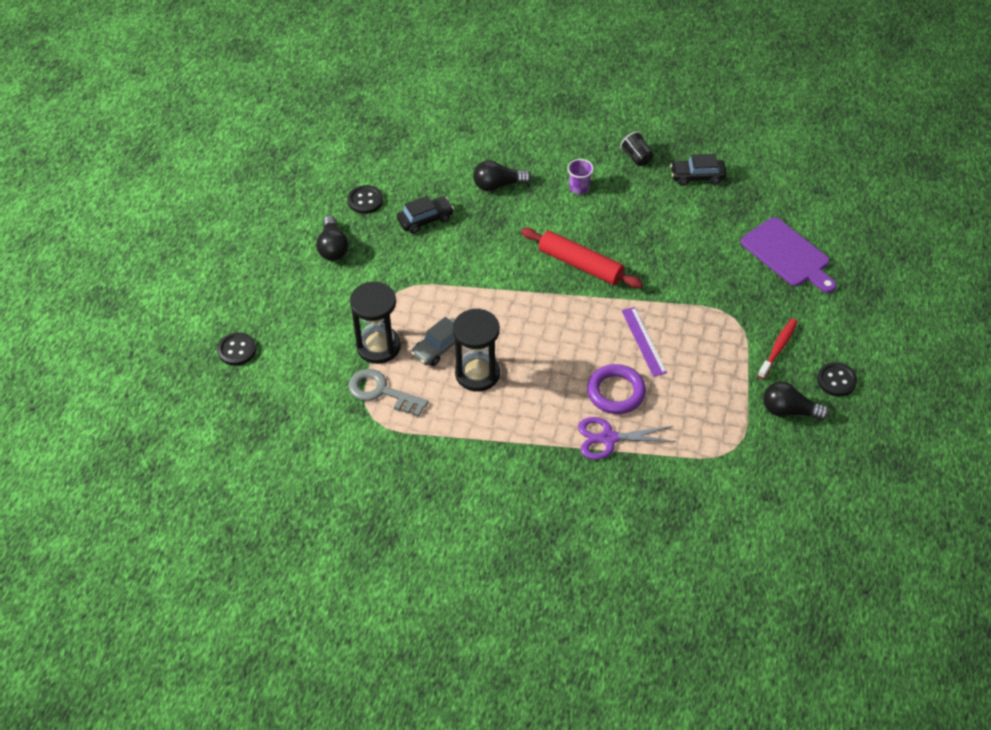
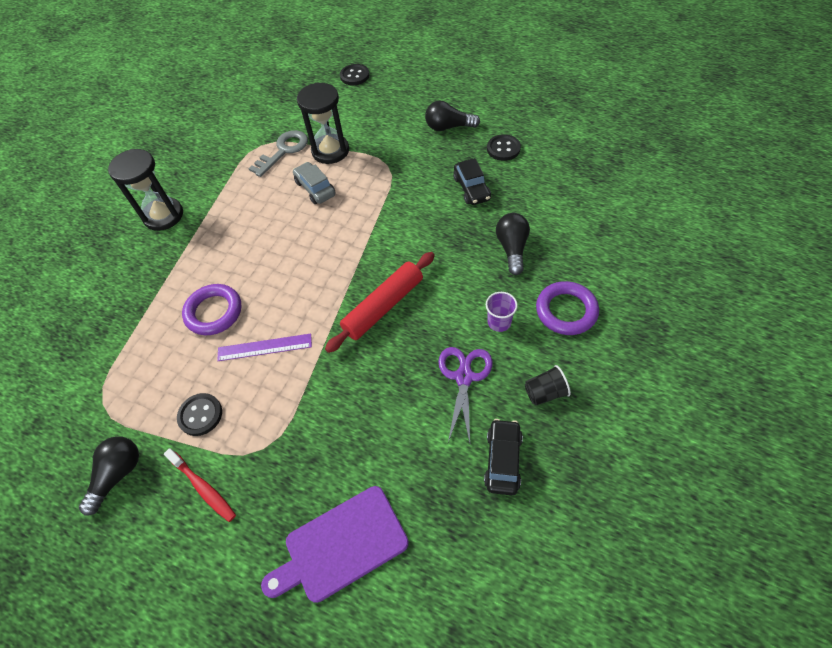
camera: 105 degrees right, 5 degrees up
black hourglass [453,309,500,392] -> black hourglass moved to [108,149,183,231]
purple scissors [578,417,676,460] -> purple scissors moved to [438,347,492,443]
black button [817,362,857,397] -> black button moved to [177,393,222,436]
none -> purple ring [536,281,599,335]

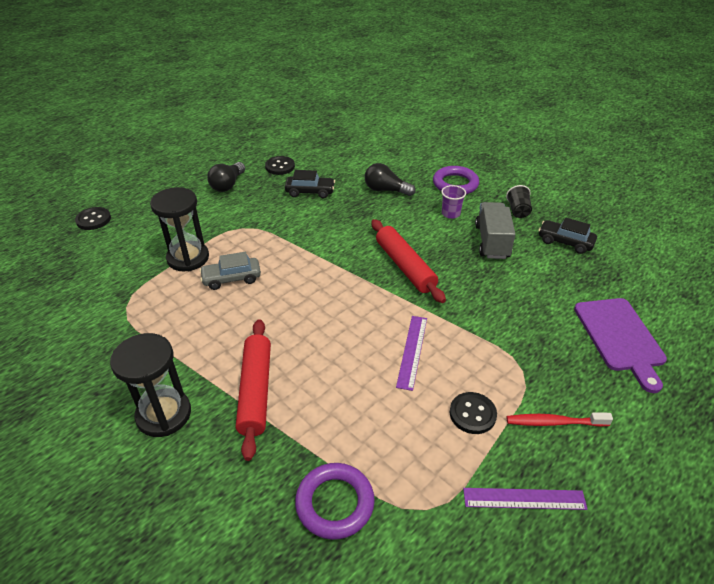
camera: 75 degrees left, 15 degrees down
black light bulb [79,436,139,516] -> purple ruler [463,488,588,510]
red toothbrush [164,448,236,522] -> red toothbrush turned 150 degrees counterclockwise [507,412,613,427]
purple ring [182,284,241,335] -> purple ring moved to [295,463,375,540]
grey key [248,130,308,177] -> none
purple scissors [438,347,492,443] -> grey truck [475,202,516,259]
none -> red rolling pin [236,319,271,461]

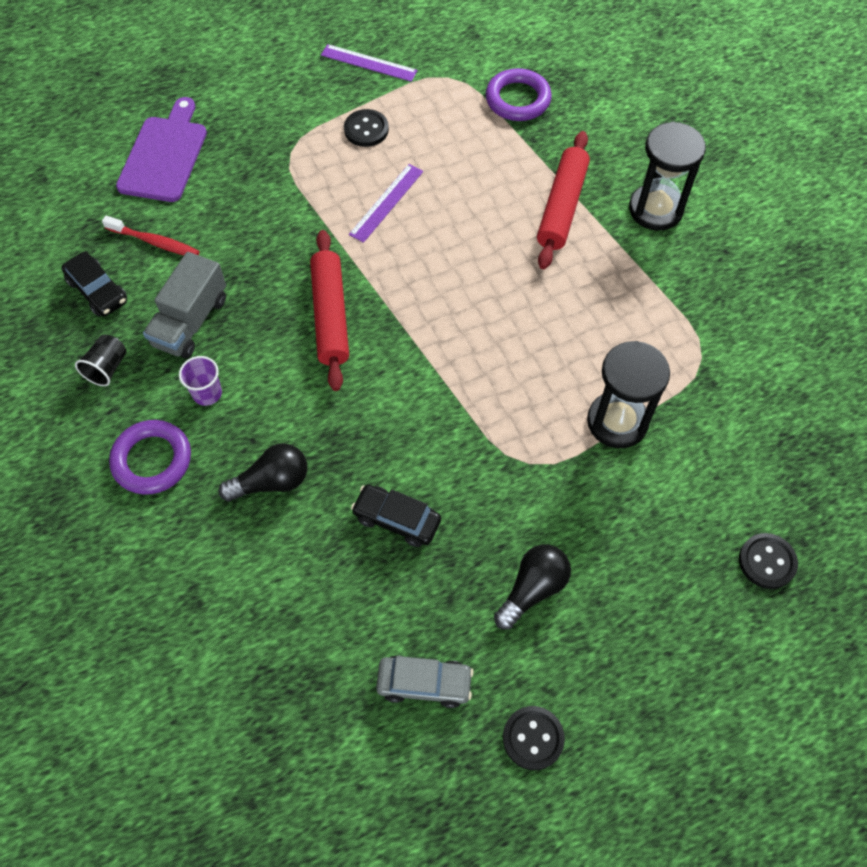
camera: 160 degrees left, 20 degrees up
grey car [199,252,261,290] -> grey car moved to [376,655,474,708]
black button [265,156,295,175] -> black button moved to [503,706,565,770]
black light bulb [365,163,416,196] -> black light bulb turned 60 degrees counterclockwise [218,443,307,502]
red toothbrush [507,412,613,427] -> red toothbrush moved to [102,216,200,255]

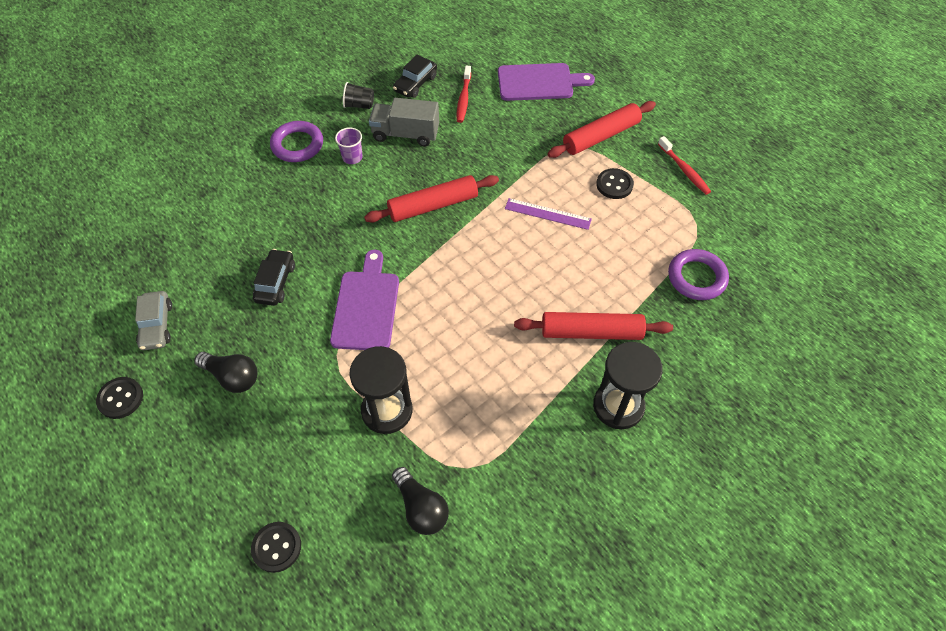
camera: 75 degrees right, 5 degrees down
black light bulb [218,443,307,502] -> black light bulb moved to [392,467,449,535]
purple ruler [321,44,418,82] -> red toothbrush [658,136,711,195]
none -> purple cutting board [330,250,399,350]
none -> red rolling pin [548,101,656,158]

